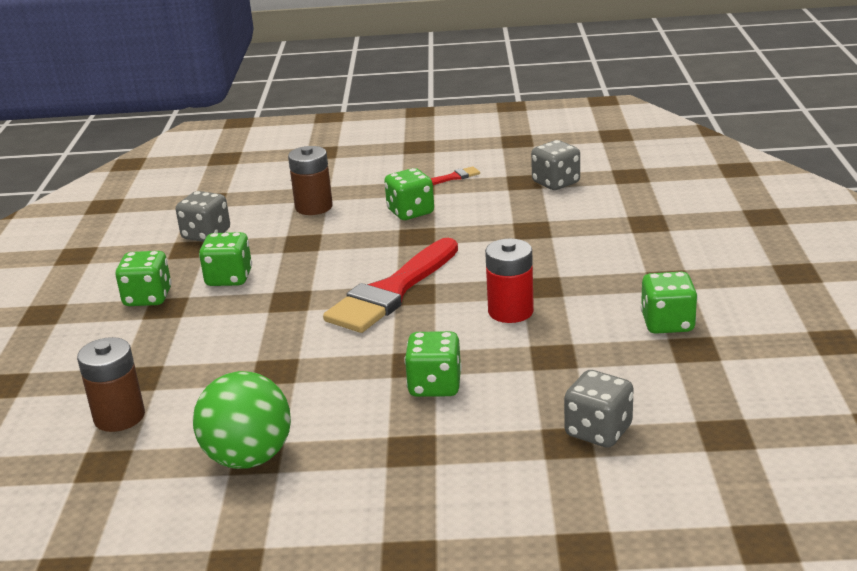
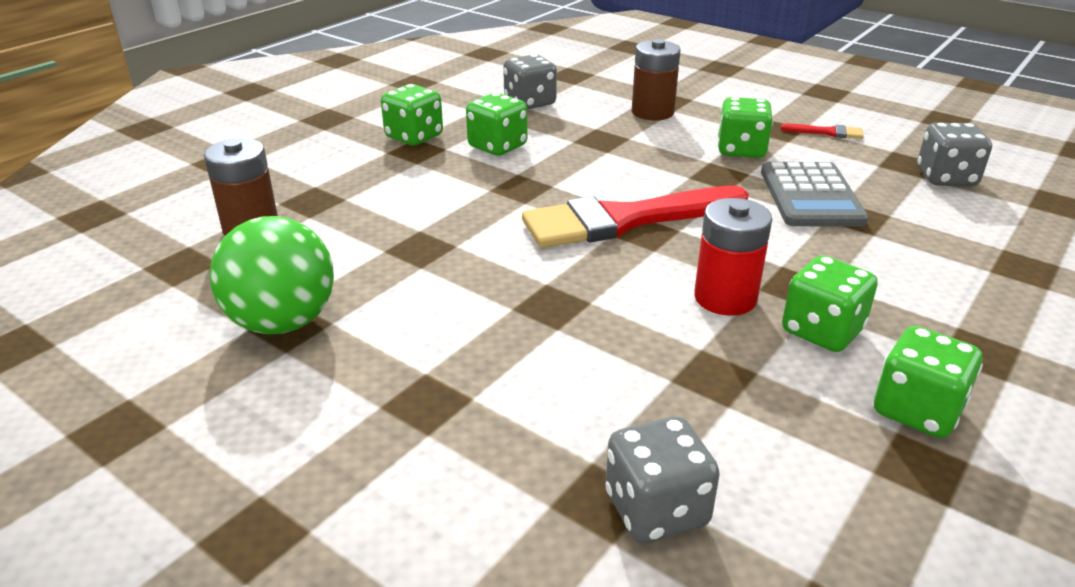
camera: 35 degrees right, 5 degrees up
green dice [404,331,462,397] -> green dice moved to [782,255,878,352]
none -> grey calculator [761,162,869,226]

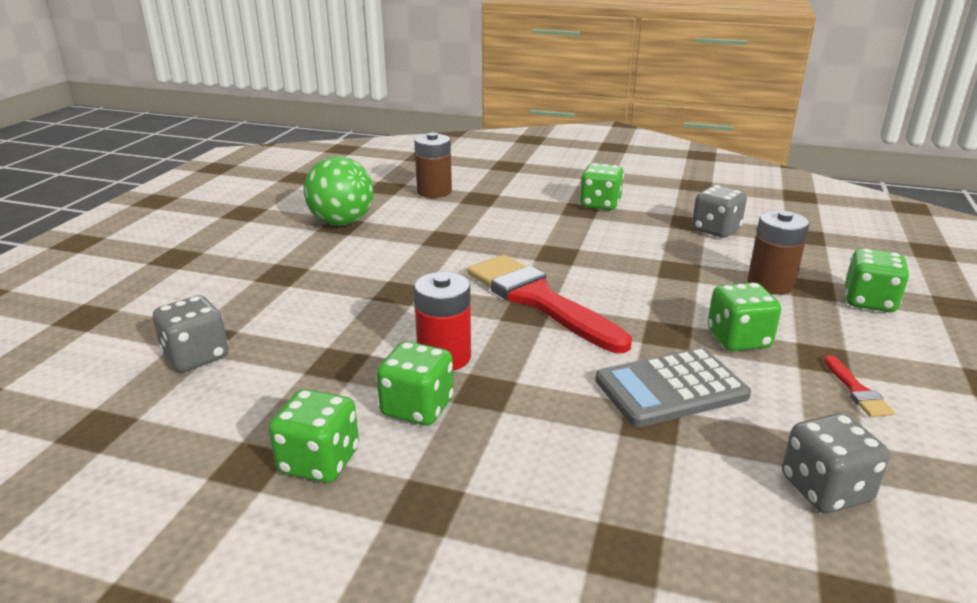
camera: 70 degrees right, 5 degrees down
green dice [466,93,528,156] -> green dice moved to [845,248,909,312]

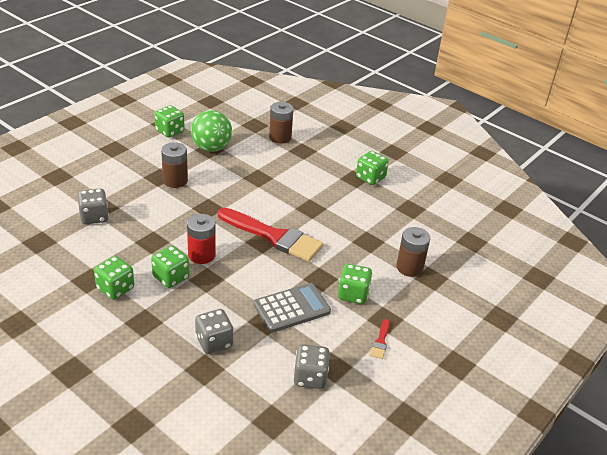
camera: 20 degrees right, 10 degrees up
red brush [467,255,632,353] -> red brush turned 135 degrees clockwise [218,208,323,262]
grey calculator [595,347,751,427] -> grey calculator turned 150 degrees clockwise [254,283,331,332]
grey dice [692,185,747,238] -> grey dice moved to [195,309,233,354]
green dice [845,248,909,312] -> green dice moved to [154,105,185,138]
none -> brown battery [161,142,188,188]

